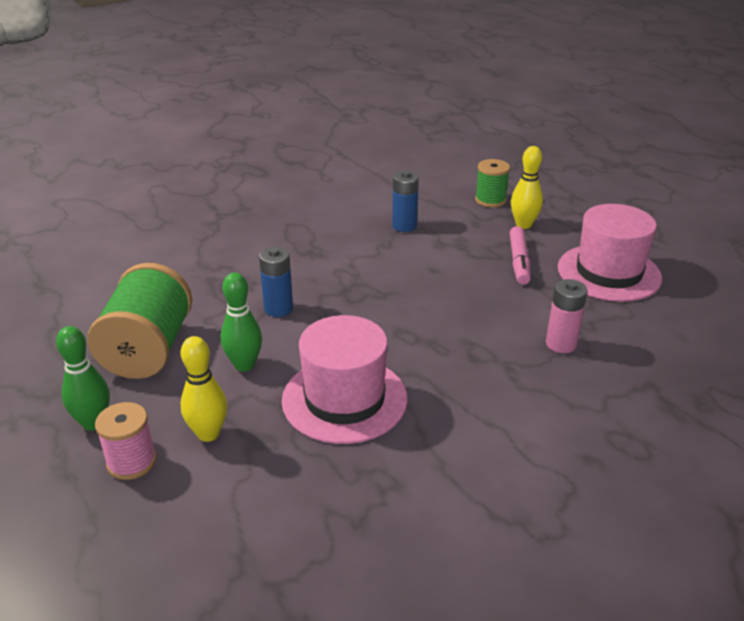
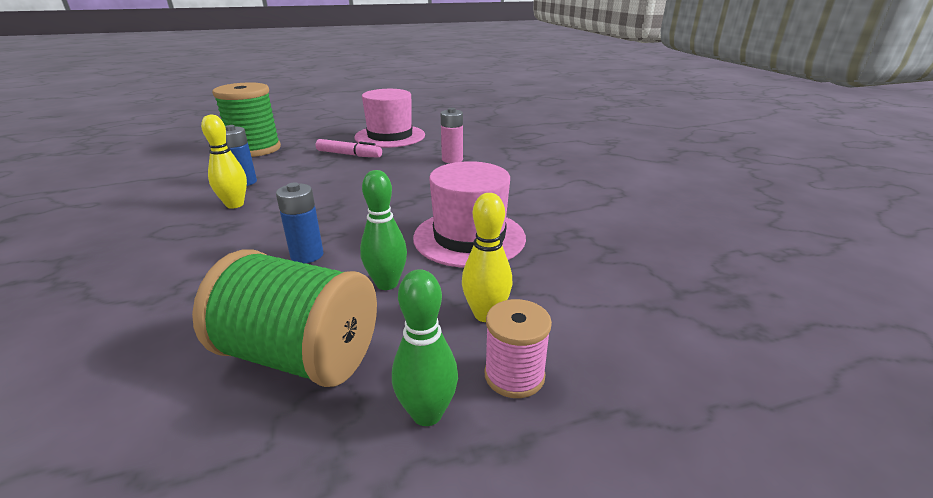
camera: 75 degrees left, 5 degrees down
green spool [475,159,510,207] -> green spool [212,82,281,157], size x1.83
yellow bowling pin [511,146,543,229] -> yellow bowling pin moved to [201,115,247,209]

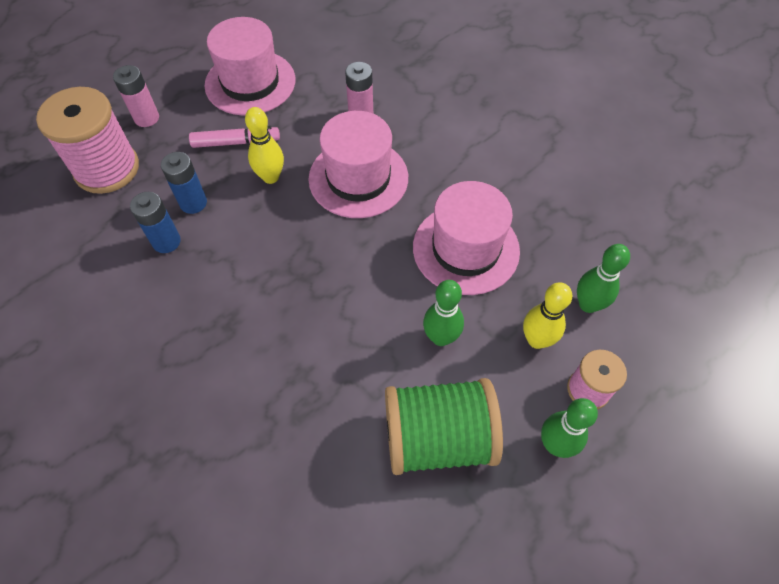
camera: 25 degrees left, 30 degrees up
yellow bowling pin [201,115,247,209] -> yellow bowling pin moved to [245,107,284,184]
green spool [212,82,281,157] -> pink spool [36,87,139,194]
blue battery [276,182,323,263] -> blue battery moved to [161,152,207,214]
none -> pink battery [113,65,159,127]
none -> pink hat [309,111,408,218]
none -> green bowling pin [577,244,630,313]

